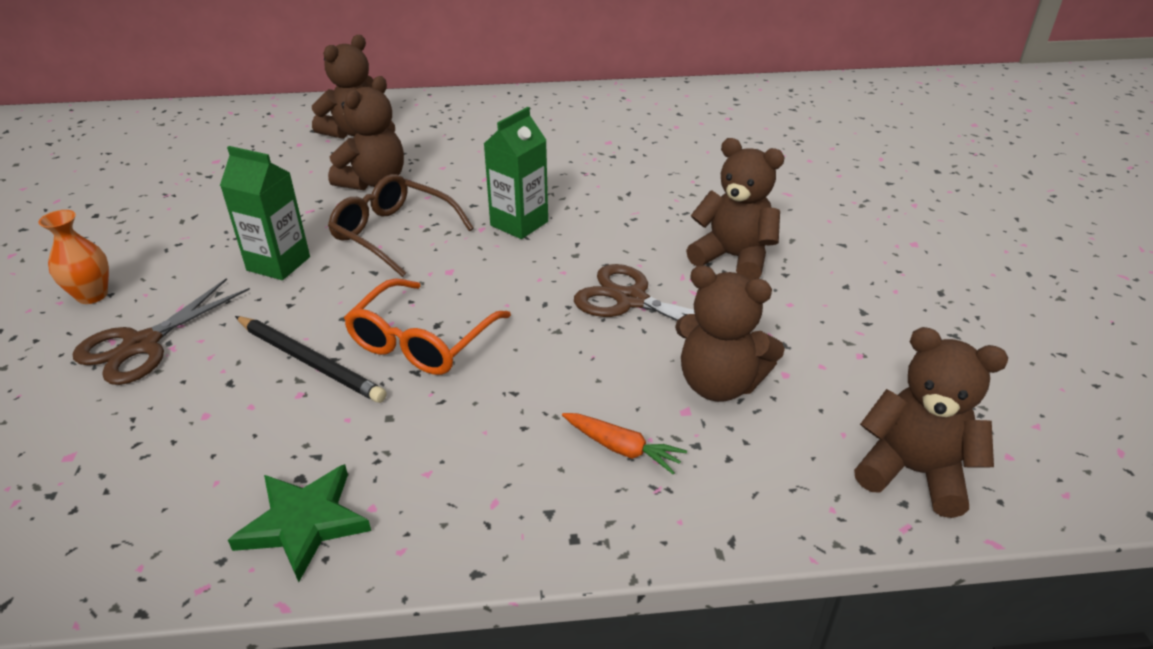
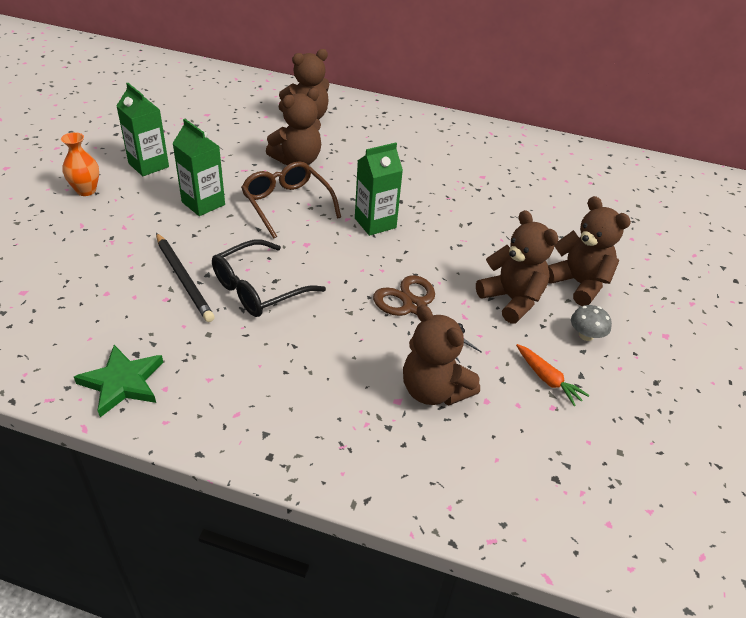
camera: 20 degrees right, 5 degrees up
brown scissors [73,278,250,385] -> none
orange glasses [344,278,511,375] -> black glasses [212,240,326,317]
orange carrot [562,413,687,474] -> orange carrot moved to [516,344,589,406]
brown teddy bear [854,327,1008,518] -> brown teddy bear moved to [548,196,631,306]
none -> green carton [116,83,169,176]
none -> grey mushroom [571,305,612,341]

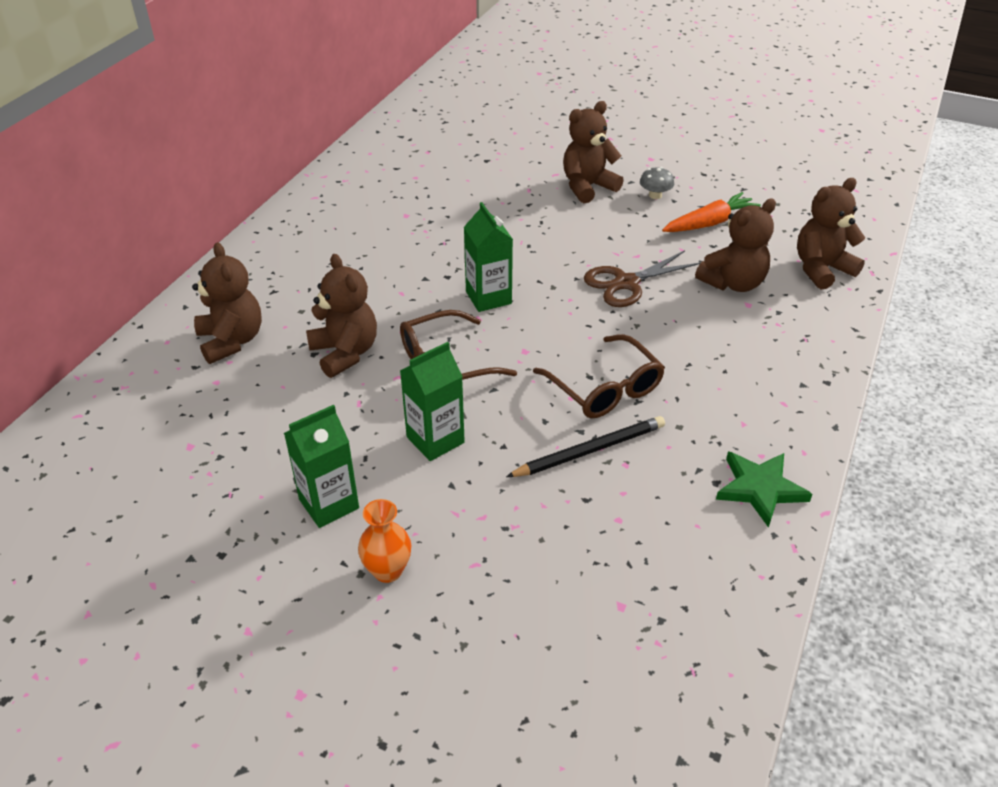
camera: 80 degrees left, 0 degrees up
black glasses [212,240,326,317] -> brown glasses [533,334,665,419]
brown teddy bear [476,210,558,324] -> brown teddy bear moved to [797,178,865,290]
orange carrot [516,344,589,406] -> orange carrot [662,192,761,232], size x1.50

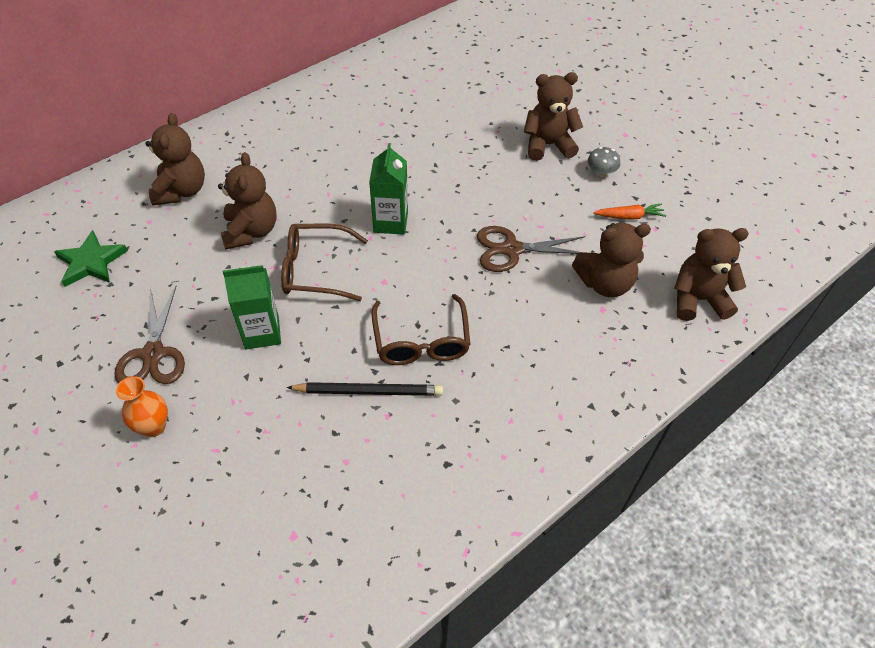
camera: 25 degrees right, 10 degrees up
green carton [284,405,359,528] -> brown scissors [114,286,185,384]
orange carrot [662,192,761,232] -> orange carrot [594,203,666,220], size x0.67
green star [716,451,813,528] -> green star moved to [54,230,128,287]

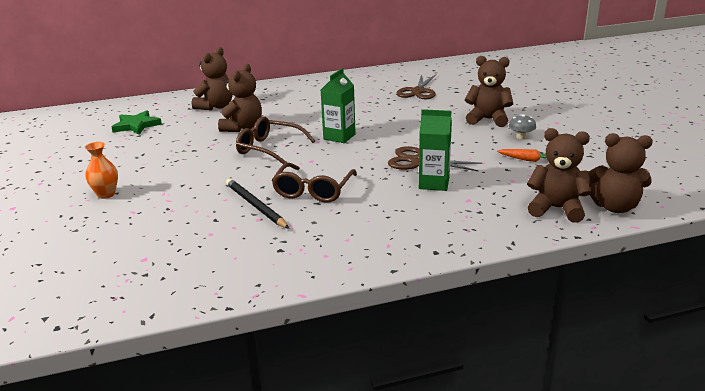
camera: 25 degrees right, 25 degrees down
brown scissors [114,286,185,384] -> brown scissors moved to [397,74,436,99]
green carton [223,265,281,349] -> green carton moved to [419,109,452,191]
black pencil [286,382,443,396] -> black pencil turned 150 degrees counterclockwise [226,179,289,229]
brown teddy bear [572,223,651,297] -> brown teddy bear moved to [589,133,653,213]

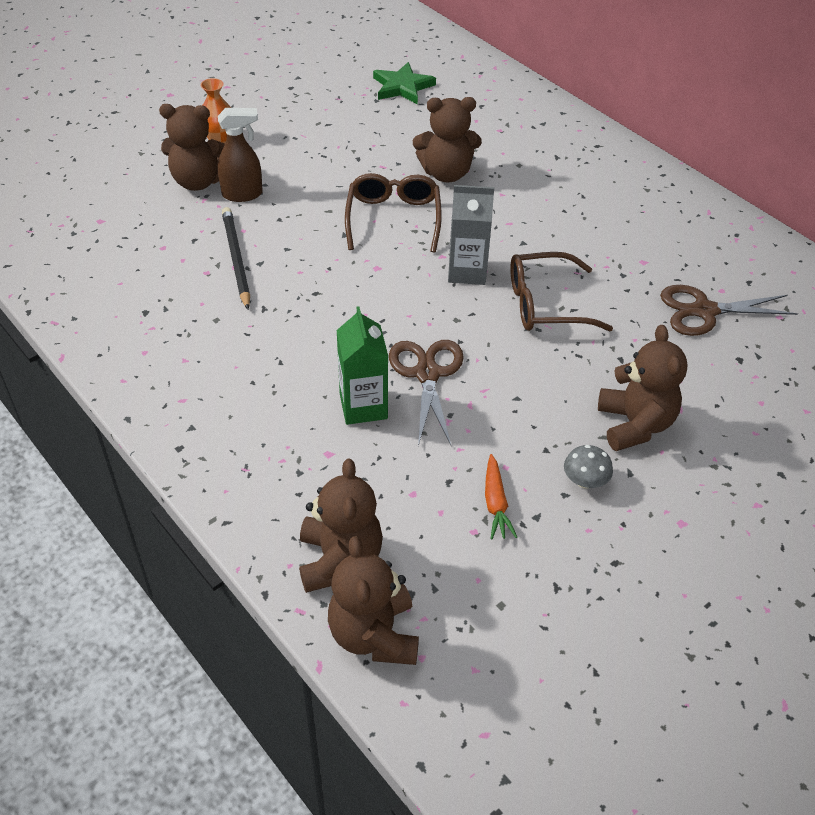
camera: 65 degrees right, 20 degrees up
brown teddy bear [192,47,233,110] -> brown teddy bear moved to [159,104,225,191]
black pencil [226,179,289,229] -> black pencil turned 45 degrees counterclockwise [222,207,250,310]
brown glasses [272,163,357,202] -> brown glasses moved to [510,252,613,331]
green carton [321,68,356,143] -> grey carton [448,185,494,285]
none -> brown spray bottle [218,108,263,202]

